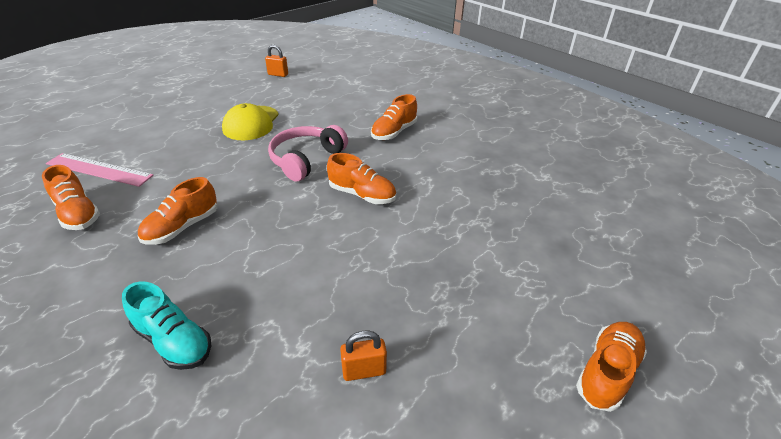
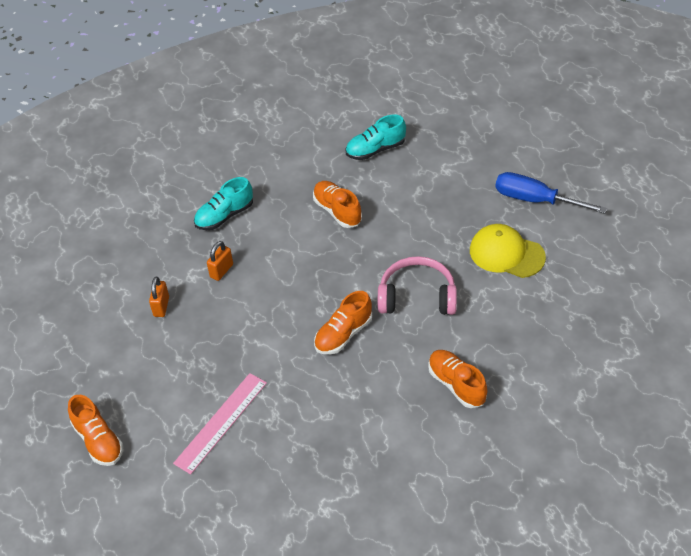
camera: 110 degrees right, 10 degrees up
orange shoe [42,165,100,230] -> turquoise shoe [346,114,406,160]
pink ruler [46,153,154,187] -> pink ruler moved to [173,373,267,474]
orange padlock [265,45,288,77] -> orange padlock moved to [207,241,233,281]
pink headphones [268,125,348,181] -> pink headphones turned 45 degrees counterclockwise [378,256,457,315]
none -> blue screwdriver [495,172,607,214]

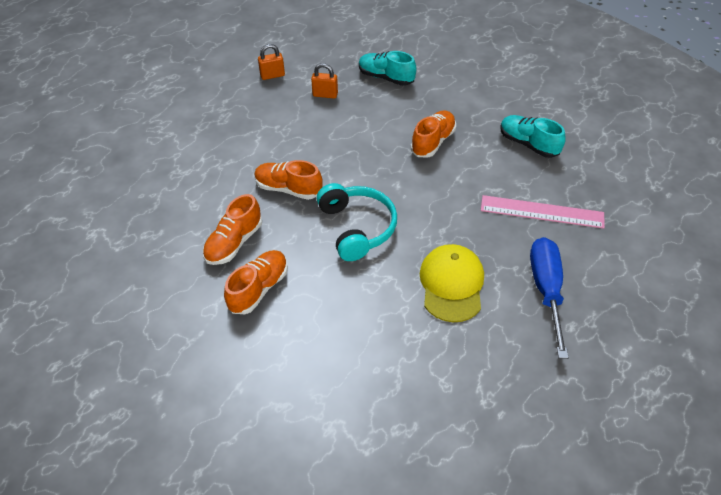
camera: 65 degrees right, 0 degrees up
orange shoe [68,395,123,466] -> orange shoe moved to [203,194,262,265]
pink ruler [173,373,267,474] -> pink ruler moved to [481,195,605,229]
pink headphones [378,256,457,315] -> turquoise headphones [317,183,397,261]

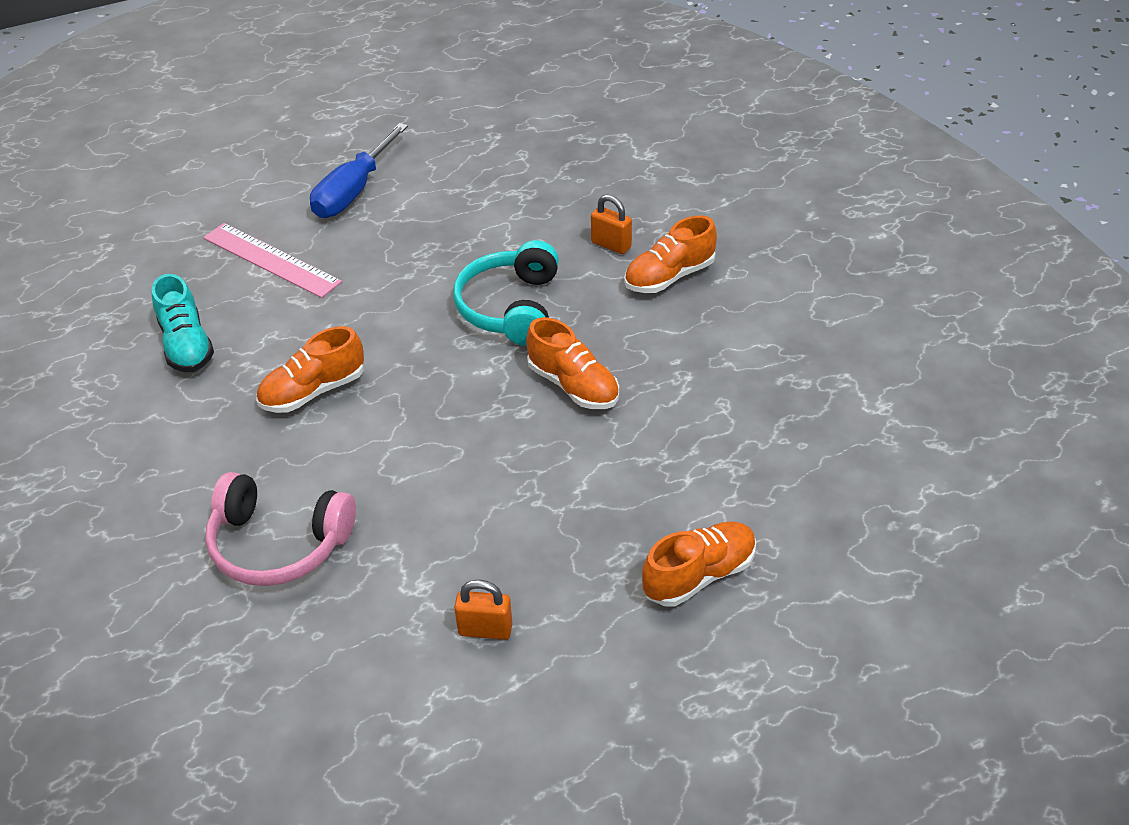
camera: 155 degrees left, 5 degrees down
orange shoe [203,194,262,265] -> orange shoe moved to [642,522,756,606]
orange padlock [311,63,338,99] -> orange padlock moved to [591,195,632,254]
turquoise shoe [359,51,416,86] -> pink headphones [205,472,356,586]
yellow cap [420,244,484,322] -> none

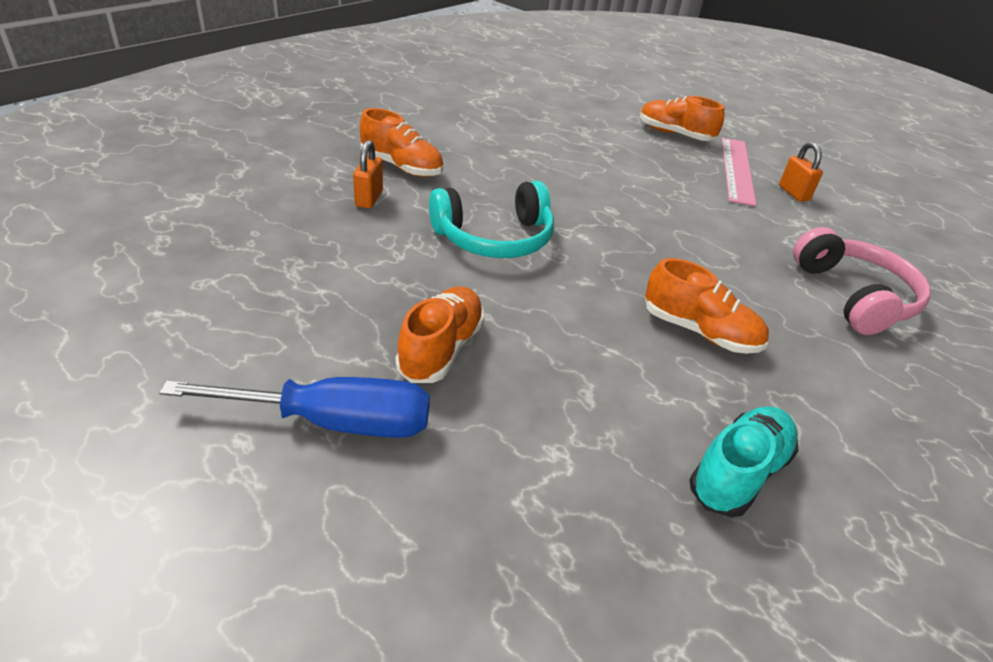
camera: 120 degrees left, 5 degrees down
pink ruler [203,223,342,298] -> pink ruler moved to [721,138,756,206]
orange shoe [526,317,619,409] -> orange shoe moved to [395,286,485,383]

